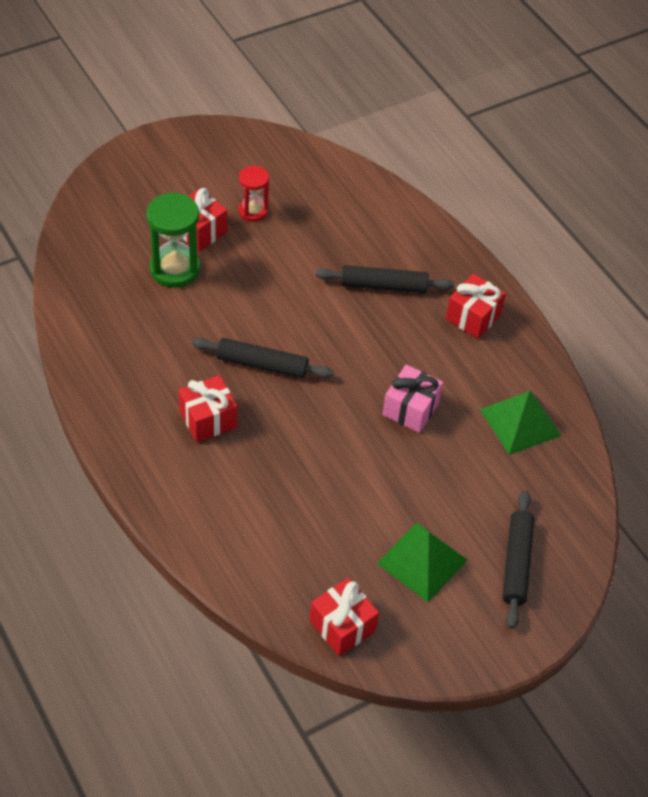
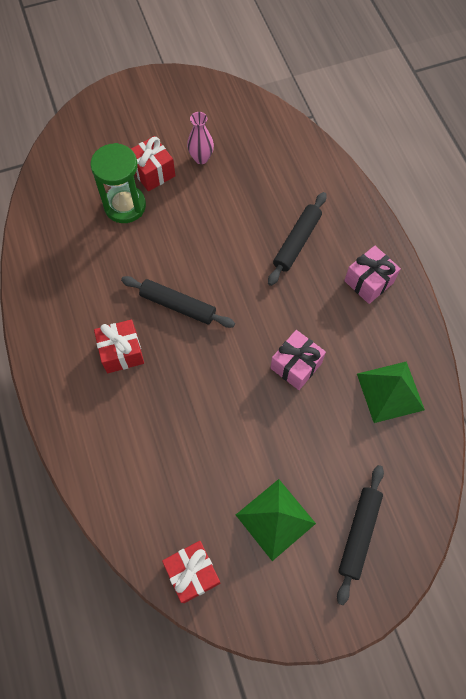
camera: 15 degrees right, 15 degrees up
red hourglass [239,166,269,222] -> pink vase [187,112,214,164]
black rolling pin [316,265,454,293] -> black rolling pin turned 75 degrees counterclockwise [268,192,326,286]
red gift [446,274,506,339] -> pink gift [344,246,401,304]

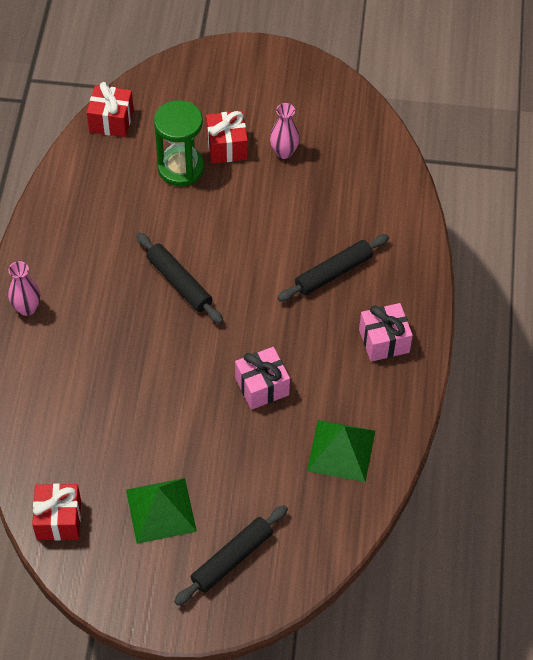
camera: 25 degrees right, 10 degrees down
red gift [94,320,144,373] -> red gift moved to [87,82,134,137]
none -> pink vase [8,261,40,316]

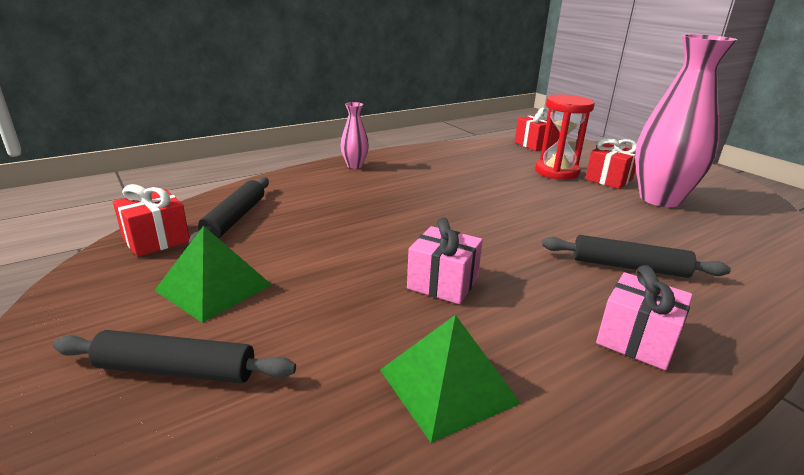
camera: 50 degrees right, 30 degrees down
black rolling pin [136,233,223,324] -> black rolling pin moved to [189,177,269,244]
green hourglass [154,100,204,186] -> red hourglass [535,94,595,180]
pink vase [270,103,300,159] -> pink vase [635,34,737,207], size x2.23

